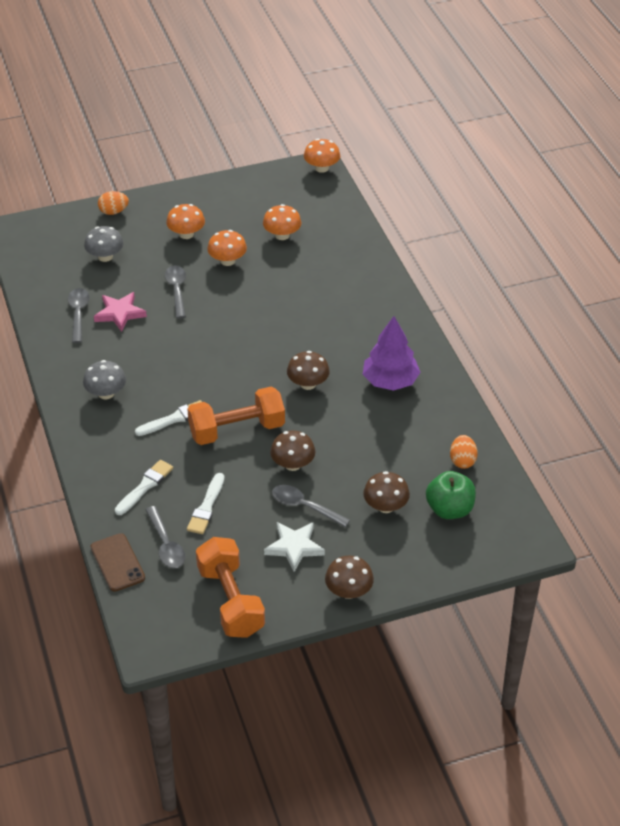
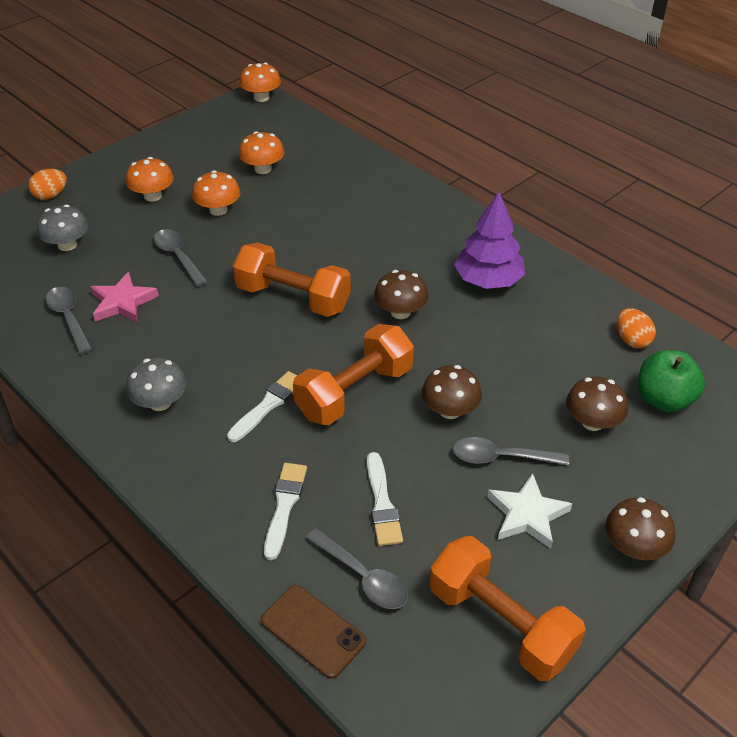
camera: 25 degrees left, 0 degrees up
none -> orange dumbbell [233,243,351,317]

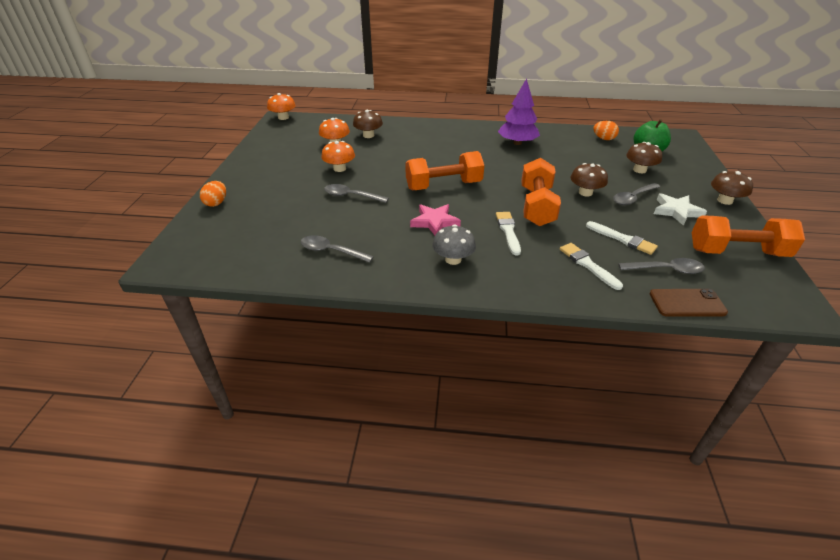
camera: 40 degrees left, 5 degrees down
grey mushroom [37,204,88,251] -> none
pink star [90,272,159,322] -> pink star moved to [410,204,461,235]
orange mushroom [126,157,174,201] -> none
brown mushroom [374,270,429,319] -> brown mushroom moved to [353,110,383,138]

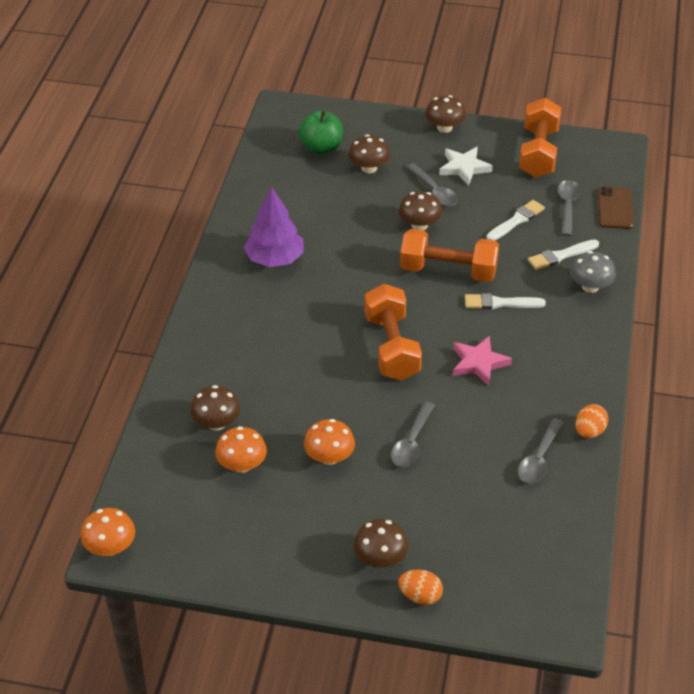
camera: 85 degrees left, 5 degrees up
grey mushroom [432,225,476,265] -> grey mushroom moved to [570,251,616,293]
orange egg [593,121,619,140] -> orange egg moved to [575,404,608,439]
none -> brown mushroom [354,519,408,568]

